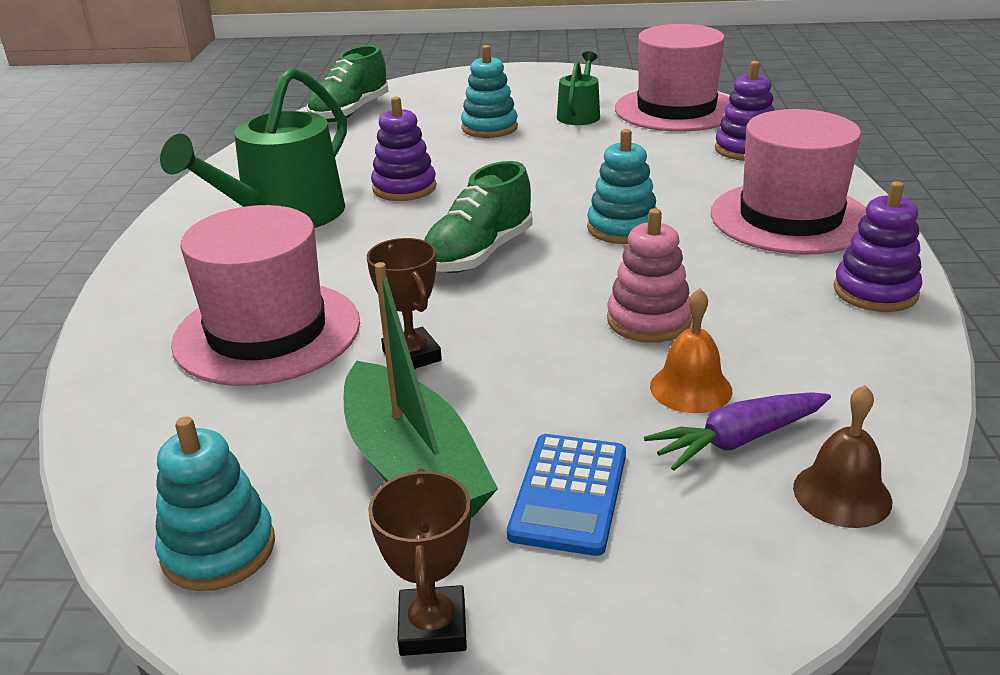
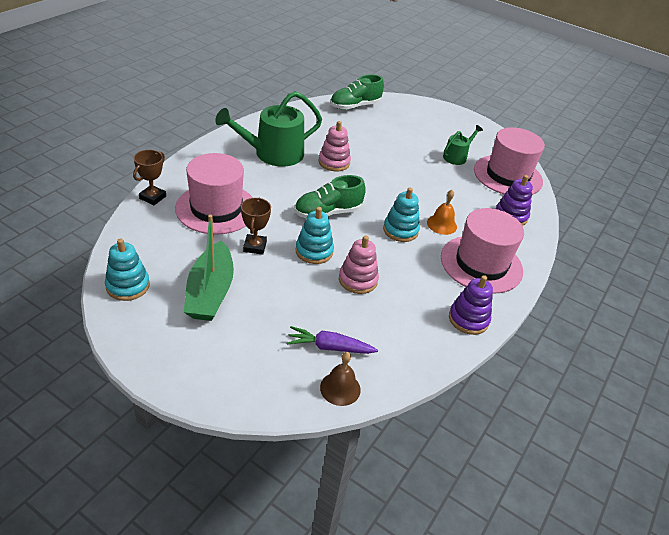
camera: 25 degrees right, 10 degrees up
brown trophy [368,469,471,656] -> brown trophy moved to [133,150,166,205]
purple stacking toy [371,96,437,201] -> pink stacking toy [319,121,351,171]
turquoise stacking toy [461,45,518,138] -> turquoise stacking toy moved to [295,207,334,264]
blue calculator [507,434,626,556] -> none
orange bell [650,288,732,413] -> orange bell moved to [427,190,457,235]

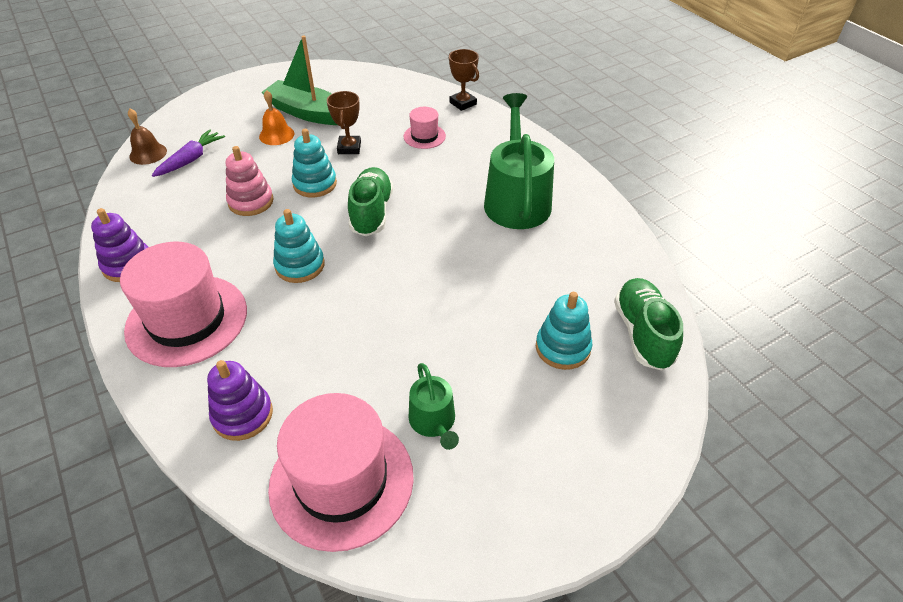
camera: 120 degrees right, 5 degrees up
turquoise stacking toy [105,239,150,301] -> turquoise stacking toy moved to [536,292,592,370]
pink hat [175,153,253,235] -> pink hat [404,107,446,149], size x0.47
brown trophy [241,198,271,255] -> brown trophy turned 60 degrees clockwise [327,91,361,154]
pink stacking toy [319,121,351,171] -> none
orange bell [427,190,457,235] -> orange bell moved to [259,90,294,145]

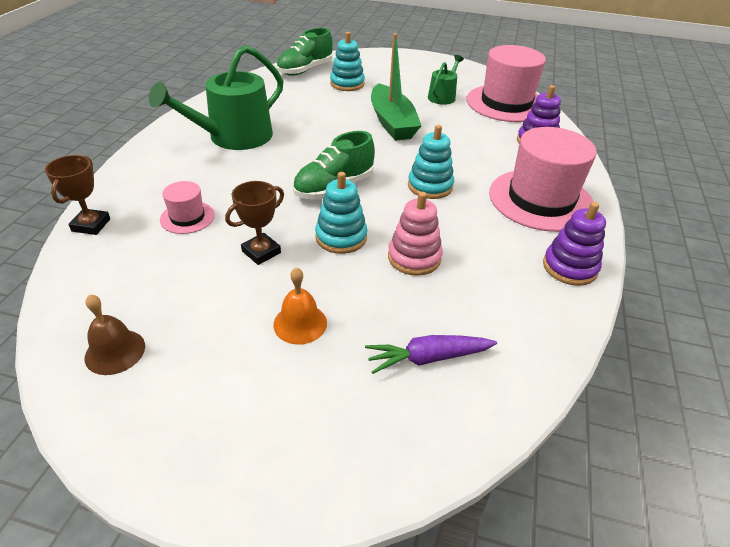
camera: 135 degrees left, 5 degrees down
brown bell [128,109,167,165] -> brown bell moved to [85,294,145,375]
green boat [262,35,337,125] -> green boat moved to [371,33,421,141]

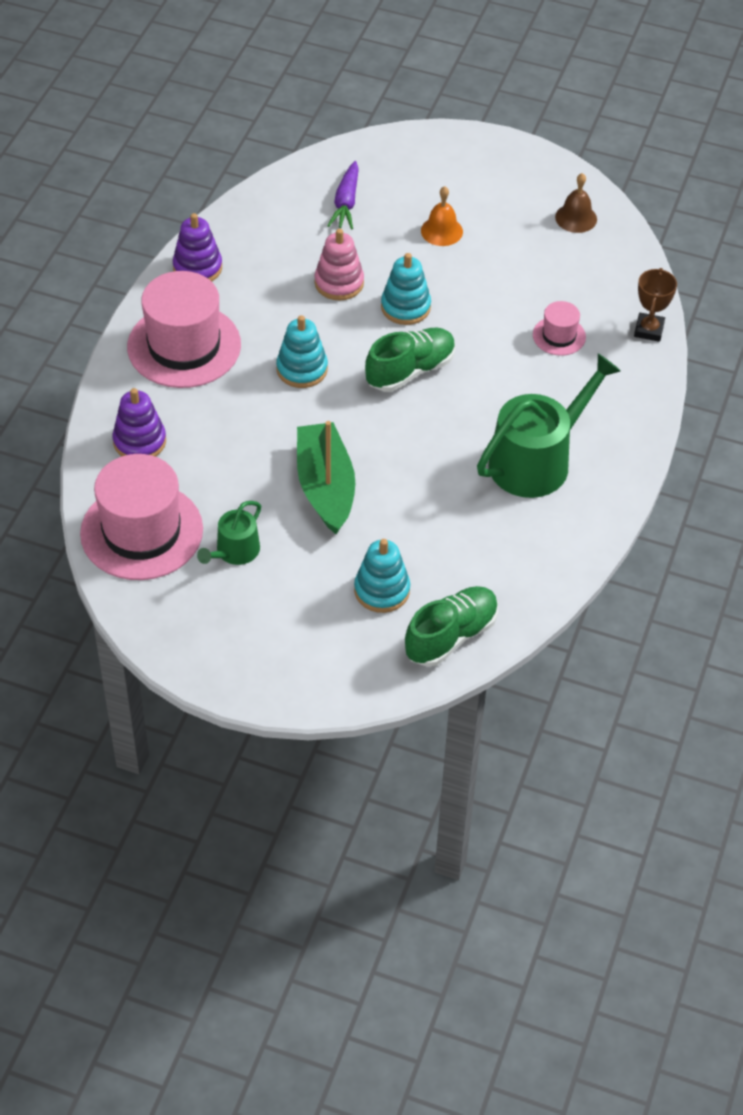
camera: 175 degrees left, 10 degrees up
brown trophy [225,181,284,265] -> none
purple carrot [365,335,497,374] -> purple carrot turned 105 degrees clockwise [327,161,359,229]

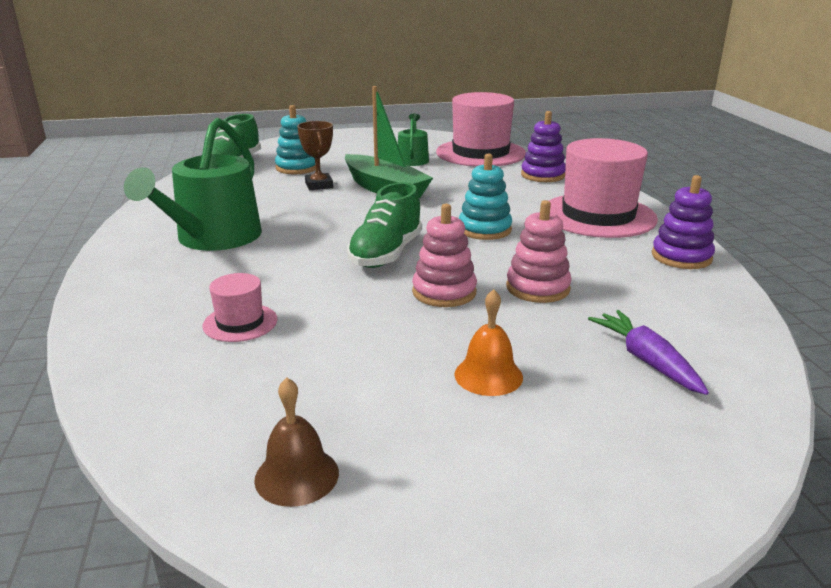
camera: 150 degrees right, 25 degrees down
turquoise stacking toy [381,253,431,325] -> pink stacking toy [412,204,477,307]
brown trophy [634,268,677,342] -> brown trophy moved to [297,121,333,190]

